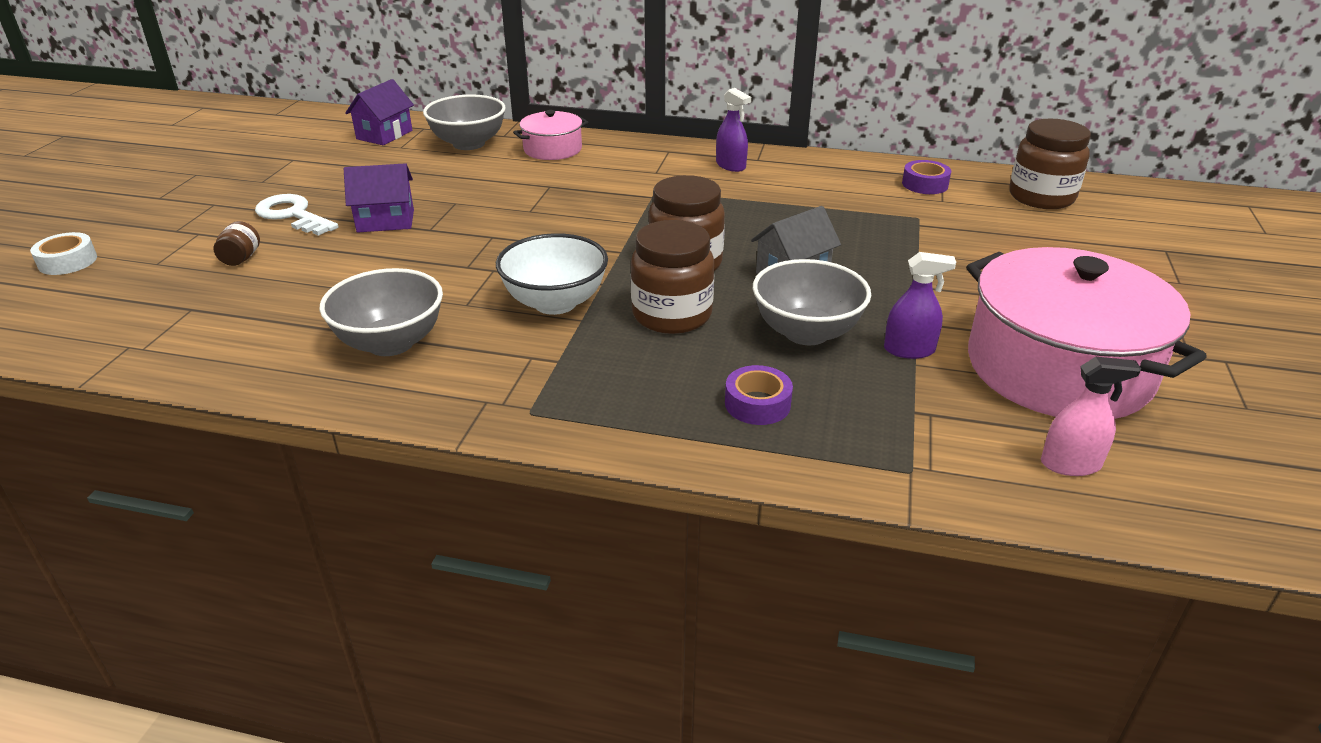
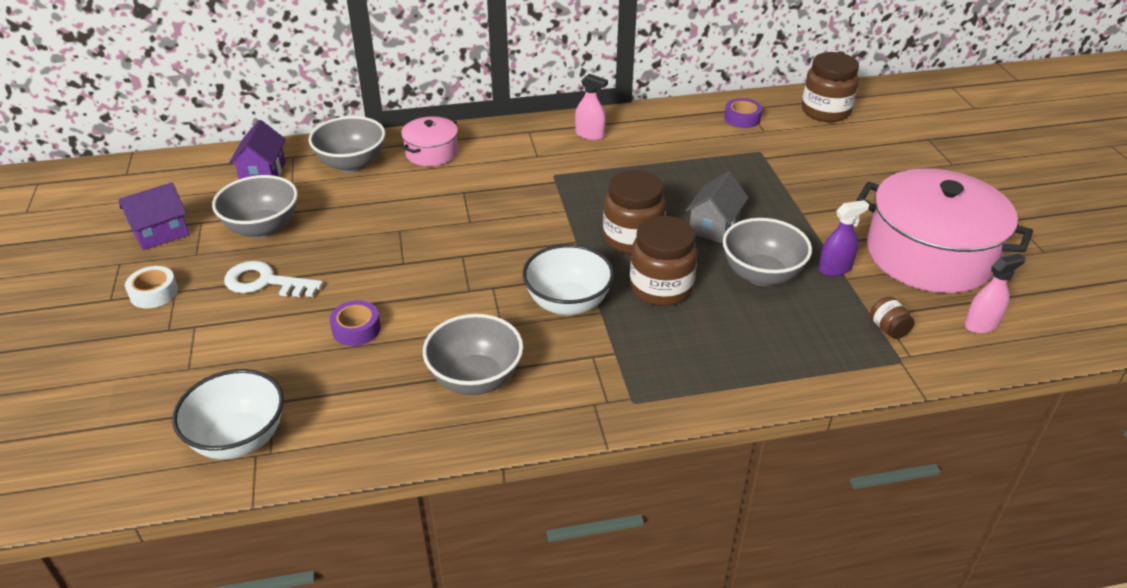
camera: 25 degrees left, 5 degrees up
white tape [30,232,97,275] -> white tape moved to [125,266,178,309]
brown jar [213,221,260,266] -> brown jar moved to [870,297,915,339]
purple house [344,163,414,233] -> purple house moved to [118,182,189,250]
purple spray bottle [716,88,751,172] -> pink spray bottle [575,74,608,140]
purple tape [725,365,793,425] -> purple tape moved to [330,300,381,346]
none -> white bowl [172,369,284,459]
none -> grey bowl [212,175,298,238]

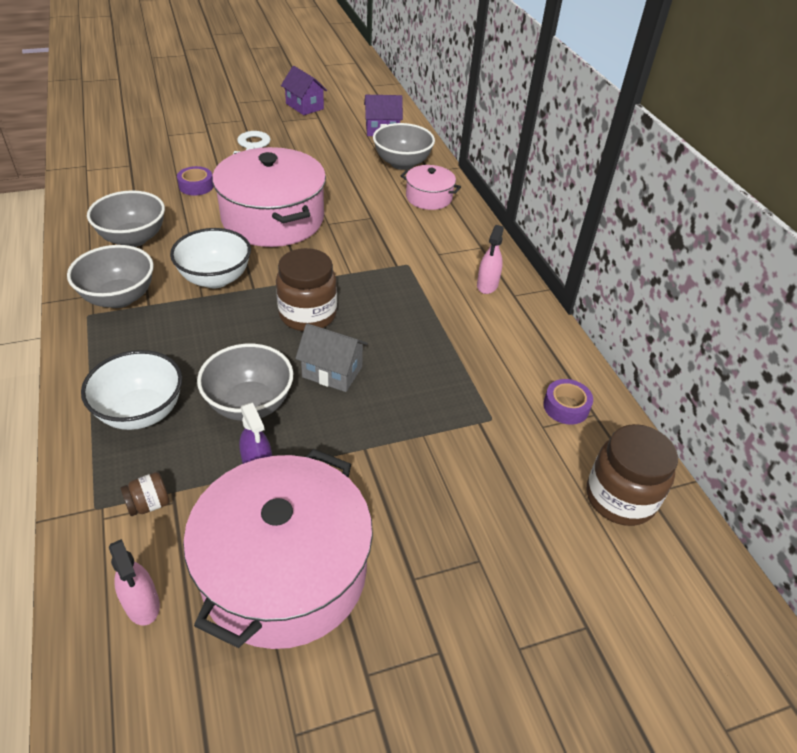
camera: 80 degrees right, 5 degrees up
white tape [125,266,178,309] -> none
white bowl [172,369,284,459] -> white bowl moved to [81,350,182,430]
grey bowl [212,175,298,238] -> grey bowl moved to [67,245,154,308]
brown jar [630,216,697,306] -> none
none -> pink pot [212,147,326,247]

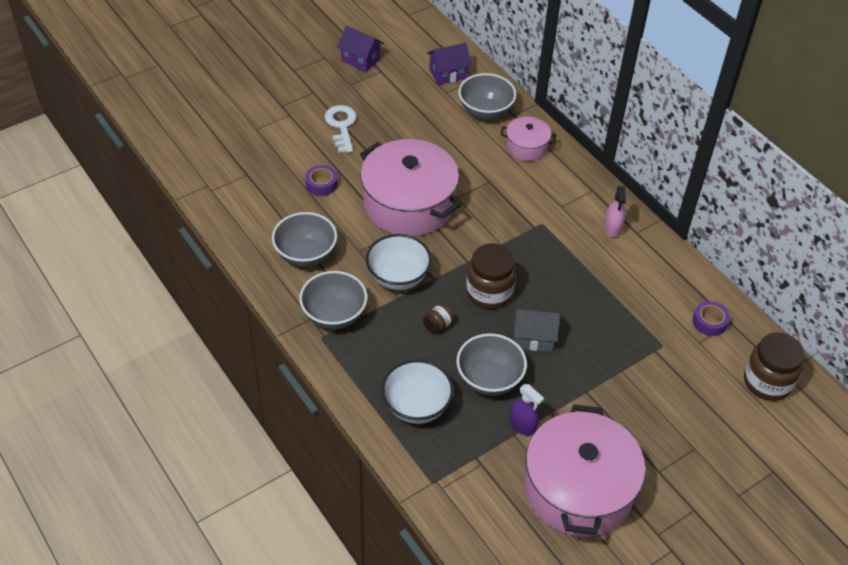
camera: 15 degrees left, 5 degrees up
pink spray bottle [109,539,160,625] -> none
brown jar [120,472,170,516] -> brown jar moved to [423,303,454,334]

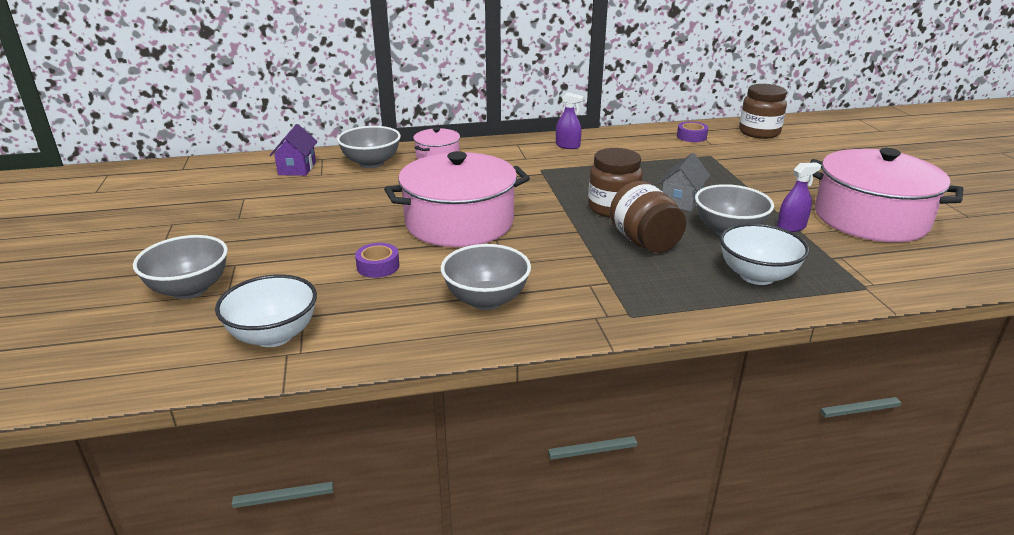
camera: 65 degrees left, 20 degrees down
grey bowl [299,271,368,329] -> grey bowl moved to [133,235,228,299]
white key [325,105,356,153] -> none
purple house [337,26,384,72] -> none
white bowl [366,234,432,290] -> white bowl moved to [215,274,317,347]
brown jar [423,303,454,334] -> brown jar [610,181,686,253], size x2.16
pink spray bottle [604,186,626,237] -> purple spray bottle [556,92,584,149]

